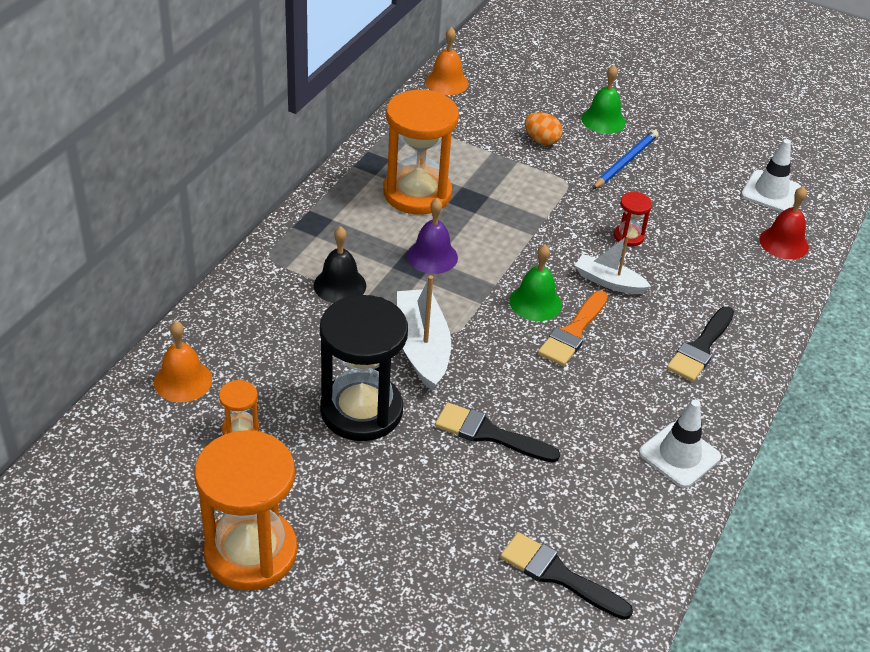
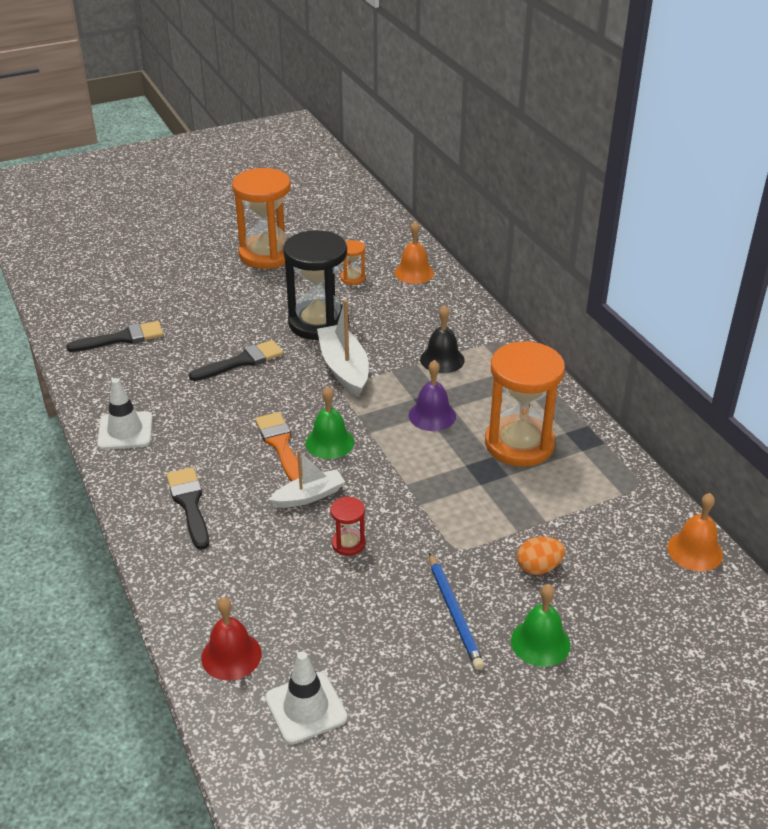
camera: 130 degrees right, 5 degrees down
white boat [397,275,451,391] -> white boat turned 135 degrees counterclockwise [317,299,369,397]

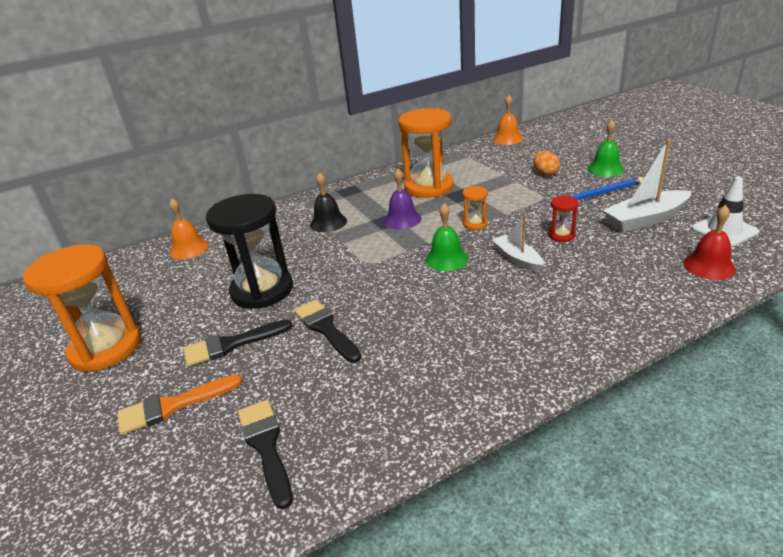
camera: 90 degrees left, 5 degrees down
white traffic cone [97,378,153,450] -> none
black brush [166,467,209,550] -> black brush moved to [183,319,293,367]
orange brush [255,412,302,481] -> orange brush moved to [118,374,242,435]
white boat [317,299,369,397] -> white boat moved to [603,140,691,232]
orange hourglass [340,240,366,285] -> orange hourglass moved to [462,186,488,230]

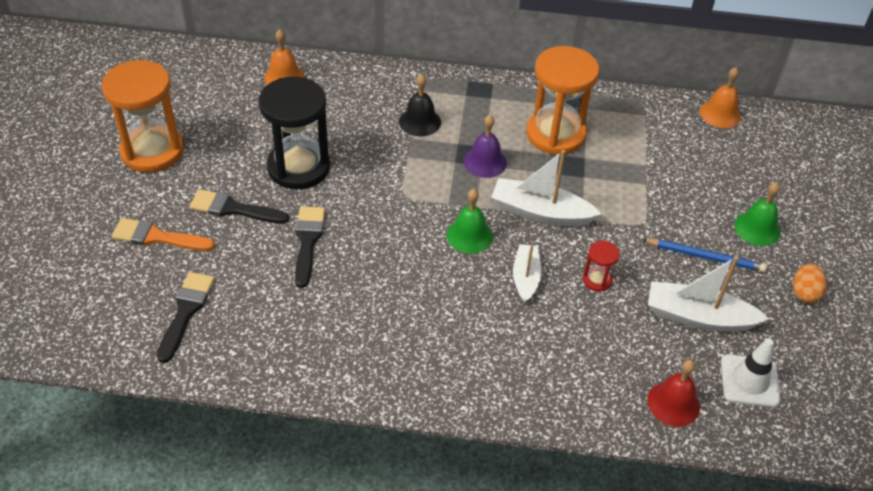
camera: 30 degrees right, 15 degrees up
orange hourglass [462,186,488,230] -> white boat [491,150,601,226]
orange egg [533,151,560,176] -> orange egg moved to [793,264,827,303]

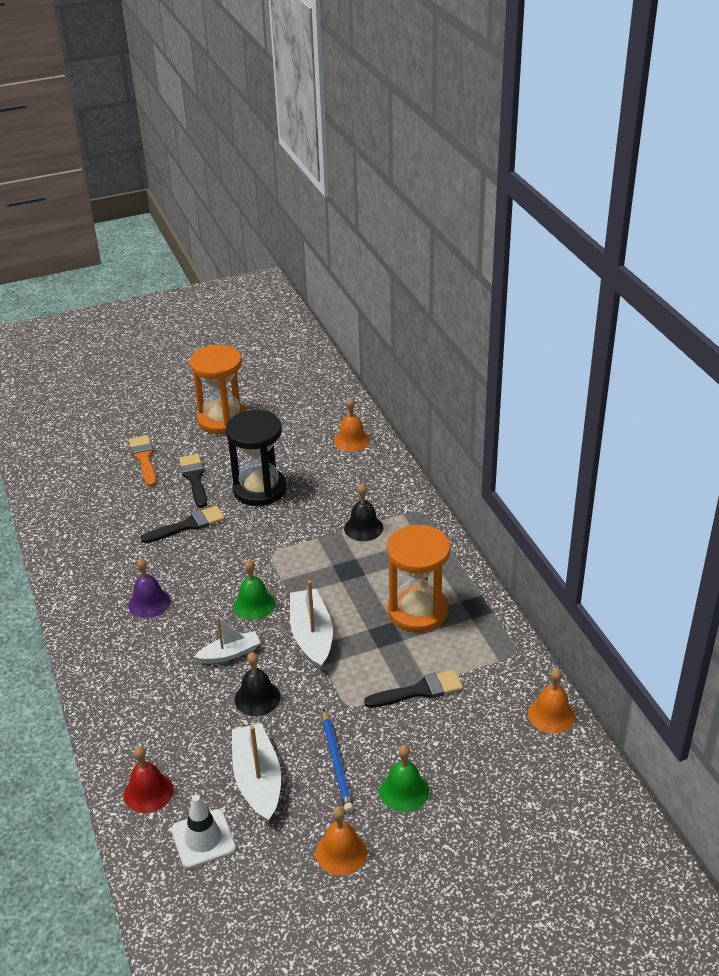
camera: 65 degrees right, 10 degrees down
black brush [157,272,215,363] -> black brush moved to [364,670,463,708]
purple bell [464,115,507,178] -> purple bell moved to [128,558,171,618]
red hourglass [583,241,620,292] -> black bell [235,652,280,716]
orange egg [793,264,827,303] -> orange bell [316,806,367,876]

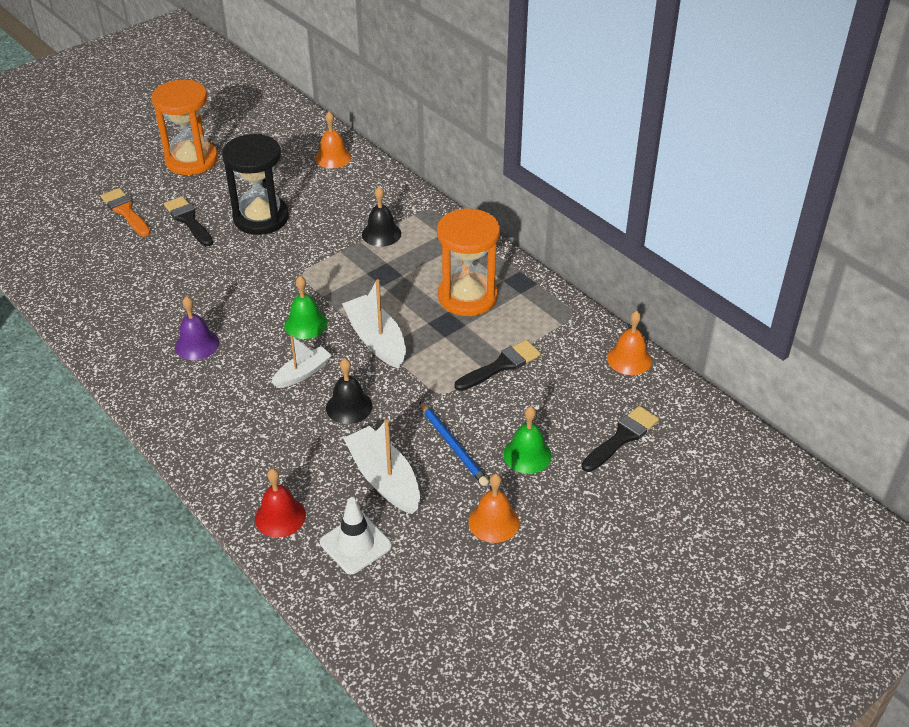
camera: 20 degrees left, 5 degrees up
black brush [141,506,225,543] -> black brush moved to [582,406,659,472]

